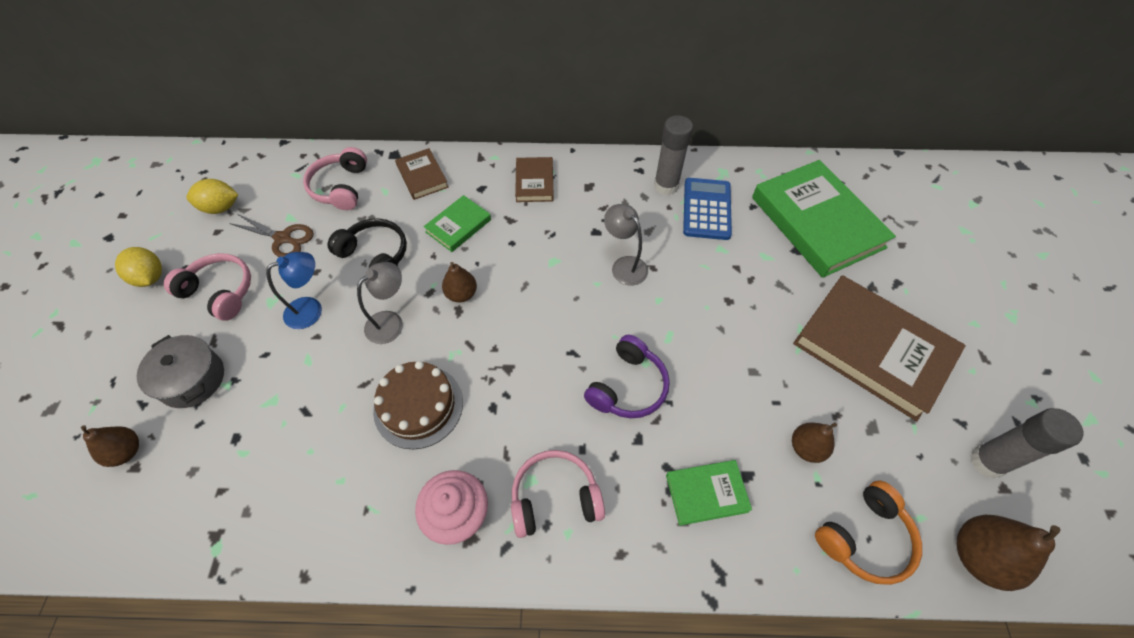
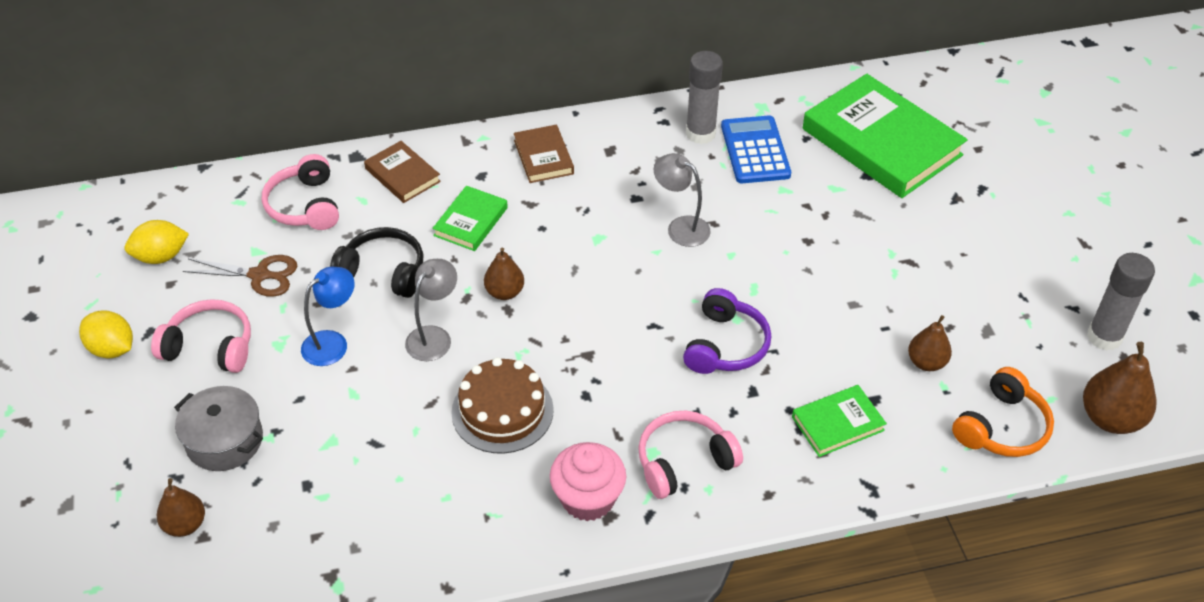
camera: 15 degrees left, 10 degrees down
brown book [793,275,966,421] -> none

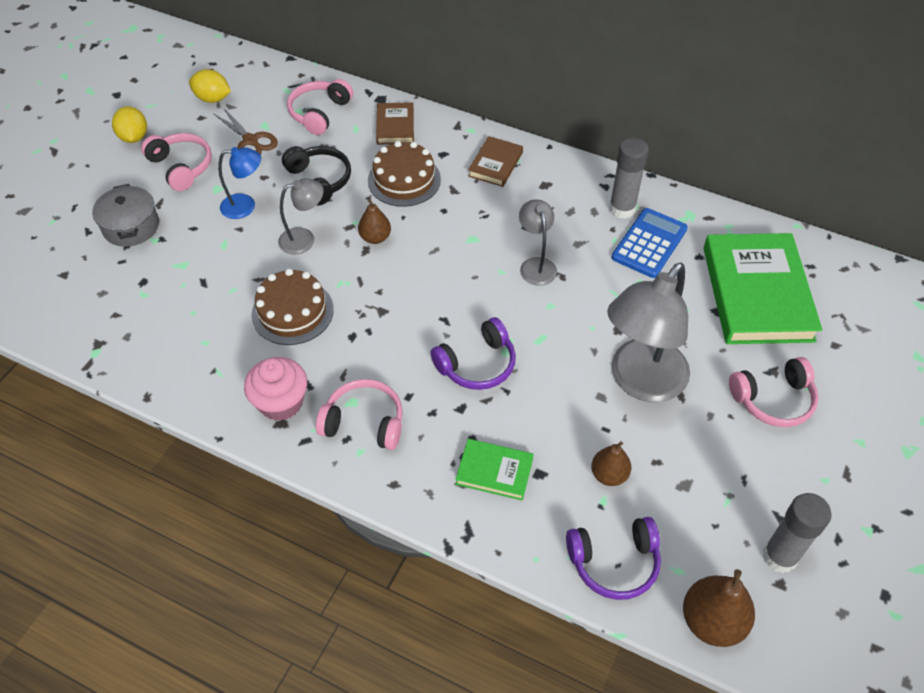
camera: 40 degrees right, 5 degrees up
brown pear [157,478,205,537] -> none
green book [432,186,508,251] -> brown cake [368,141,441,207]
orange headphones [952,367,1054,457] -> purple headphones [566,517,661,600]
none -> grey lamp [607,263,690,402]
none -> pink headphones [729,357,819,427]

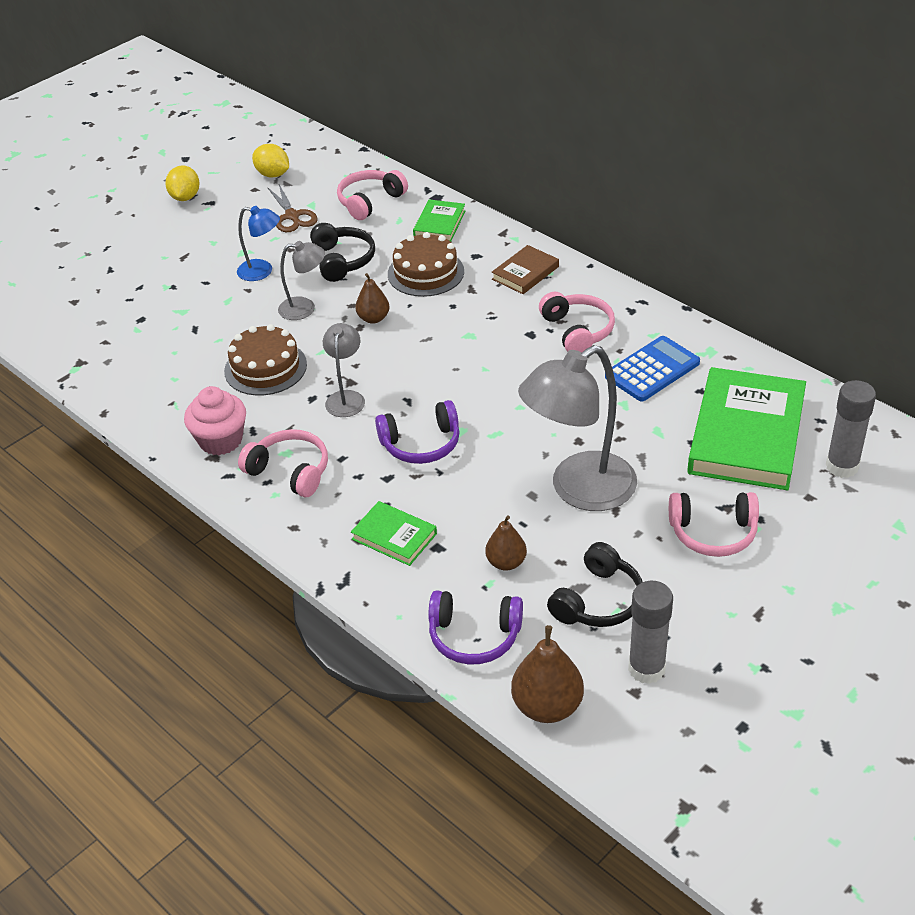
camera: 20 degrees right, 10 degrees down
grey pot [92,184,159,247] -> none
pink headphones [141,133,212,191] -> pink headphones moved to [539,292,615,352]
brown book [376,102,414,145] -> green book [413,199,465,242]
grey lamp [519,199,557,286] -> grey lamp moved to [323,323,365,417]
grey glue stick [609,138,649,219] -> grey glue stick moved to [826,380,876,478]
none -> black headphones [547,542,642,627]

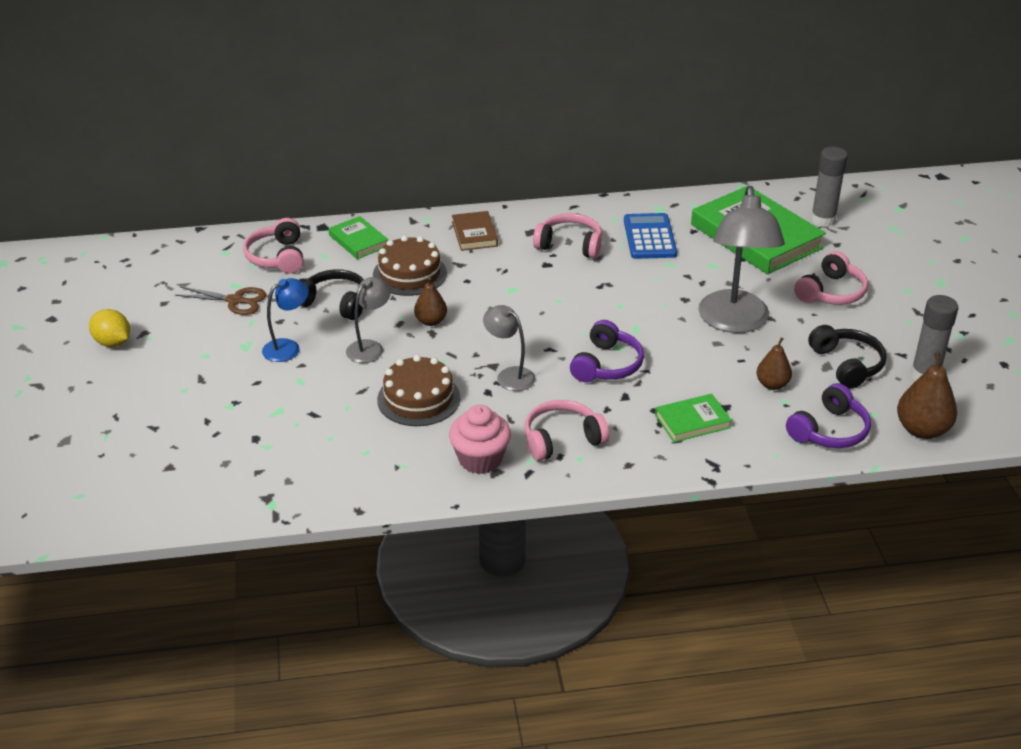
camera: 55 degrees left, 5 degrees down
yellow lemon [252,144,289,178] -> none

